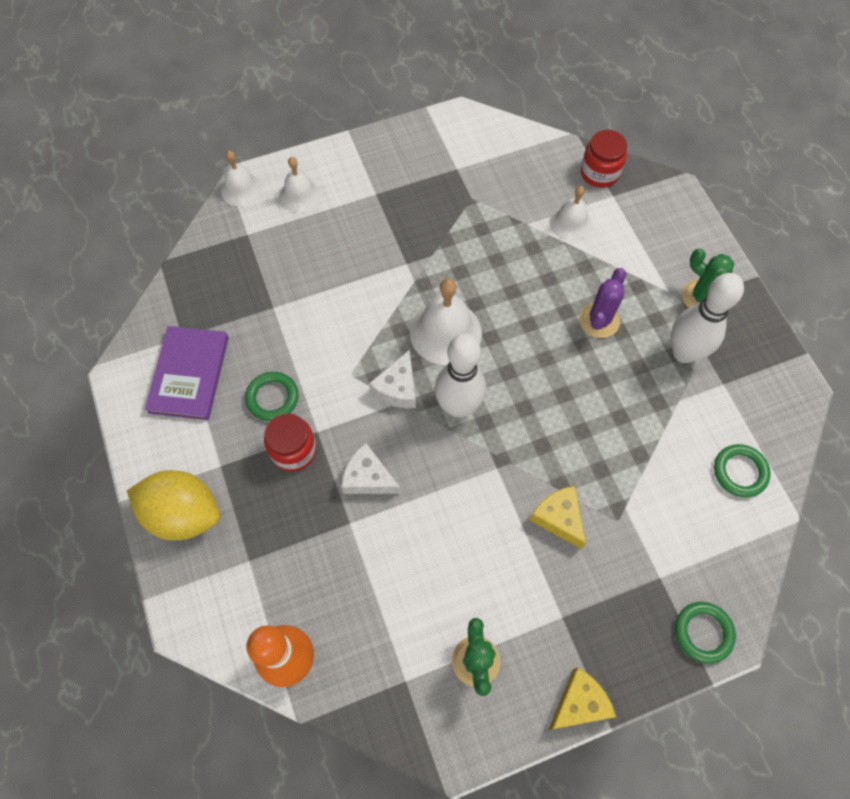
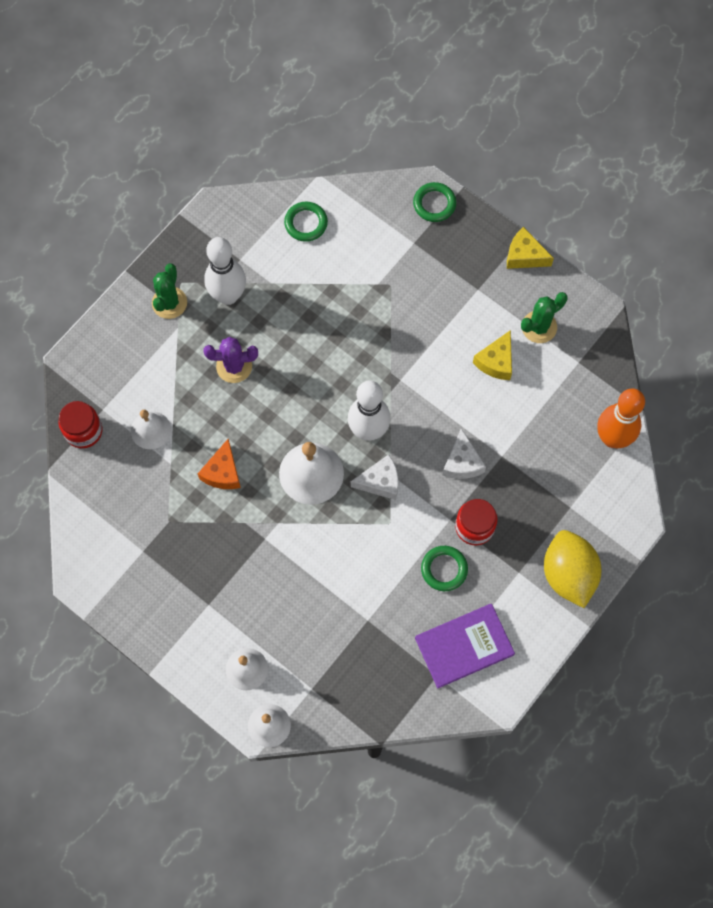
camera: 120 degrees left, 5 degrees up
yellow cheese [530,486,586,549] -> yellow cheese moved to [473,330,512,380]
none -> orange cheese [198,439,241,489]

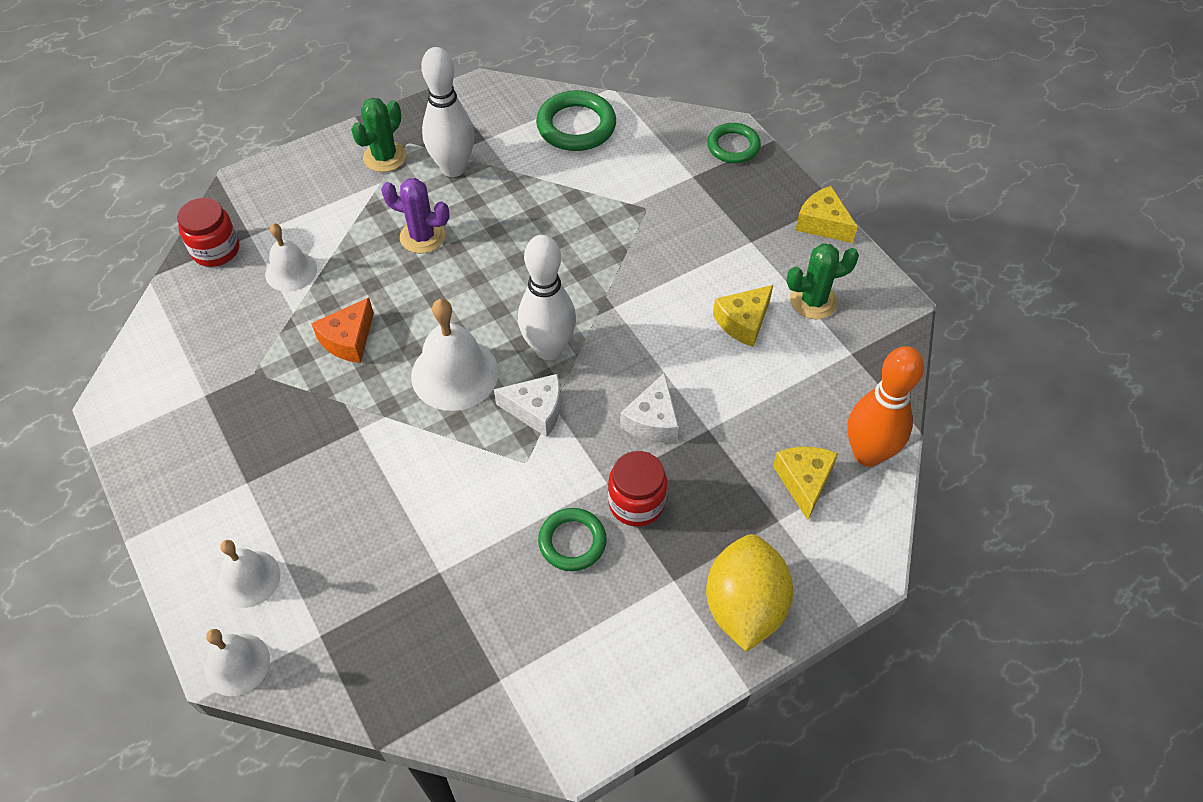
camera: 20 degrees right, 15 degrees down
green ring [284,202,328,242] -> green ring [536,90,616,151], size x1.52
purple book [415,604,515,689] -> none
none -> yellow cheese [773,447,838,520]

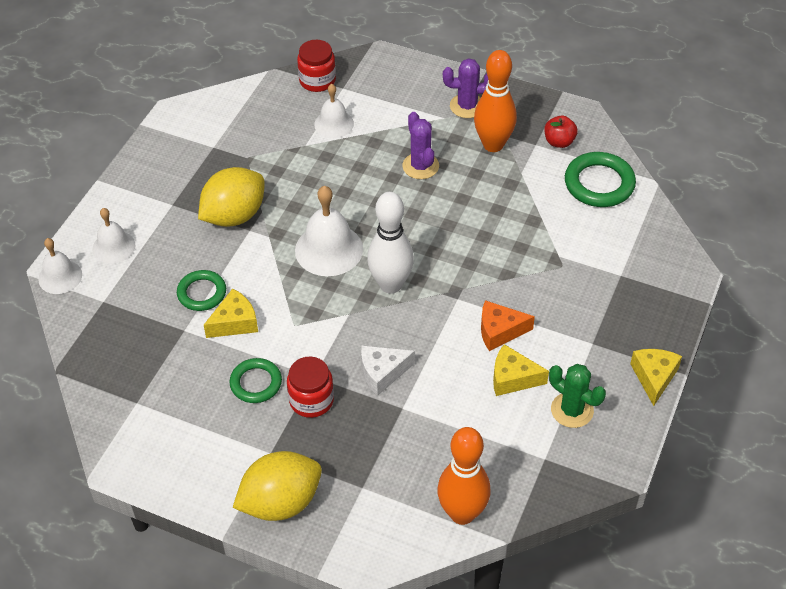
camera: 55 degrees right, 5 degrees down
orange cheese [311,298,374,363] -> orange cheese moved to [481,300,535,351]
green cactus [351,98,406,172] -> purple cactus [443,58,488,118]
white bowling pin [421,47,474,177] -> orange bowling pin [474,50,517,152]
white cheese [494,374,560,437] -> none
green ring [707,123,761,163] -> green ring moved to [177,270,226,311]
yellow cheese [773,447,838,520] -> yellow cheese moved to [204,288,258,338]
none -> yellow lemon [198,167,265,227]
none -> red apple [544,116,578,148]

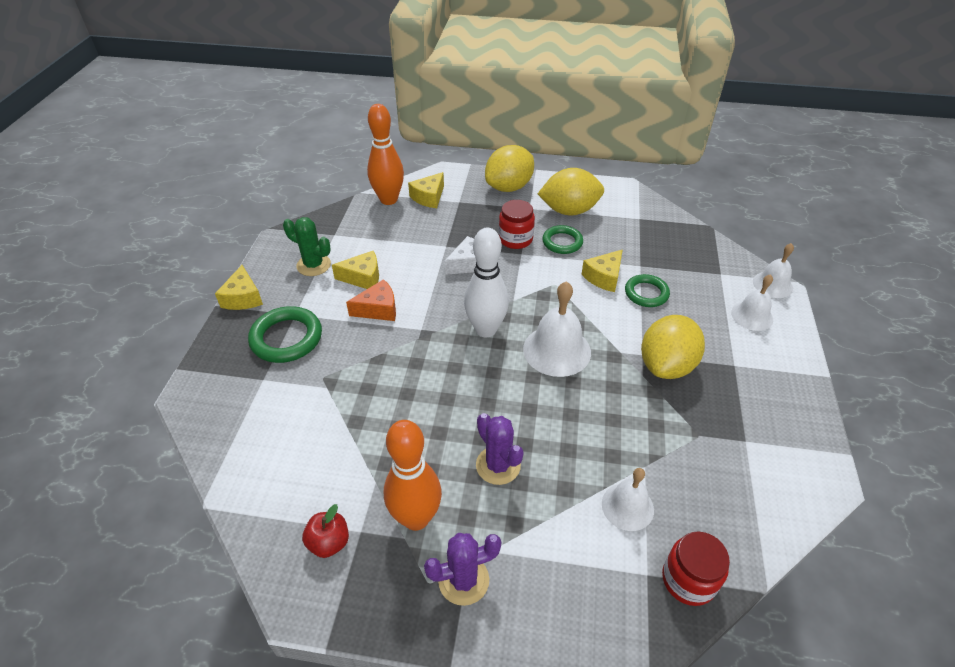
camera: 165 degrees right, 5 degrees down
green ring [565,152,636,207] -> green ring moved to [248,306,322,363]
none -> yellow cheese [408,172,444,208]
none -> yellow lemon [538,168,604,216]

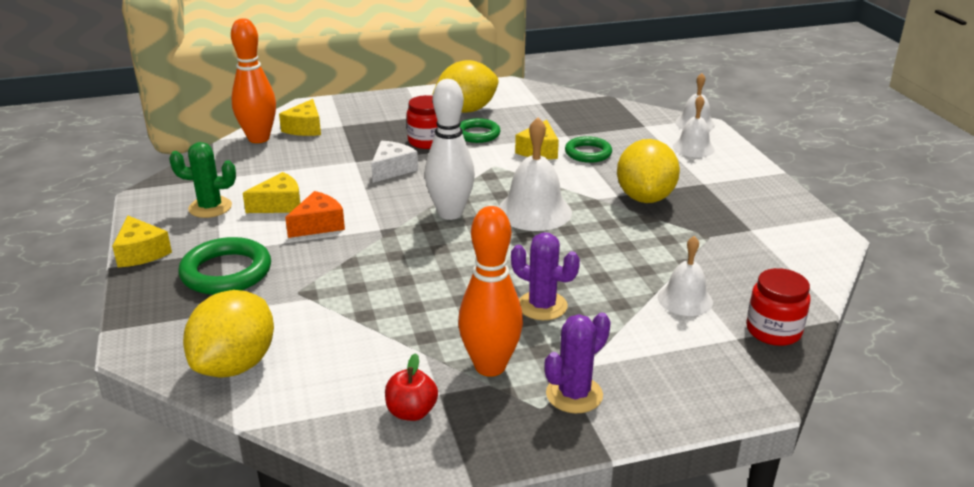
camera: 25 degrees left, 15 degrees down
yellow lemon [485,145,534,192] -> yellow lemon moved to [183,290,274,377]

